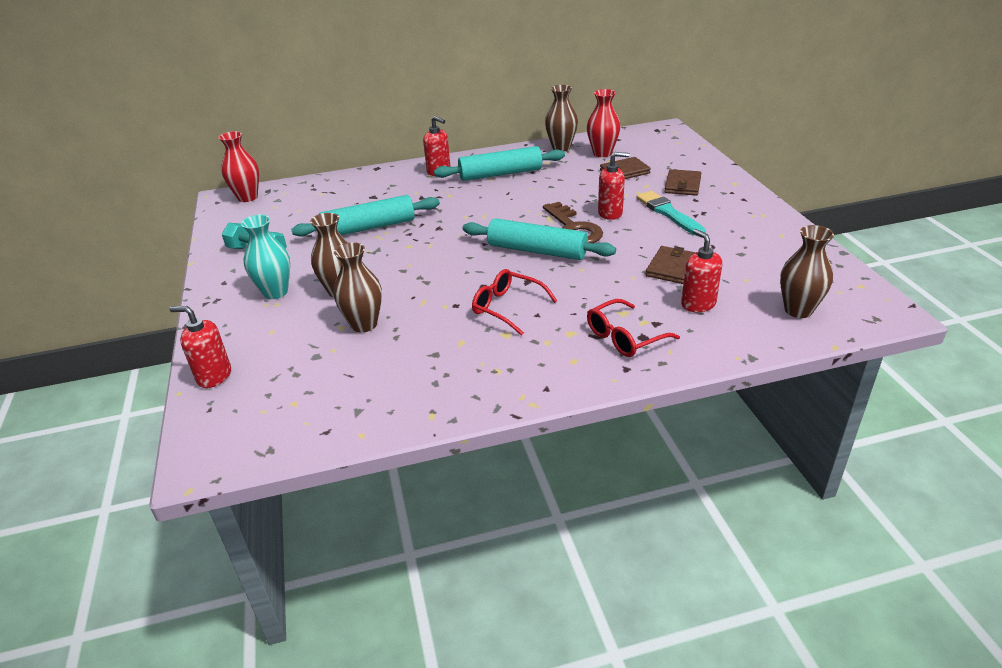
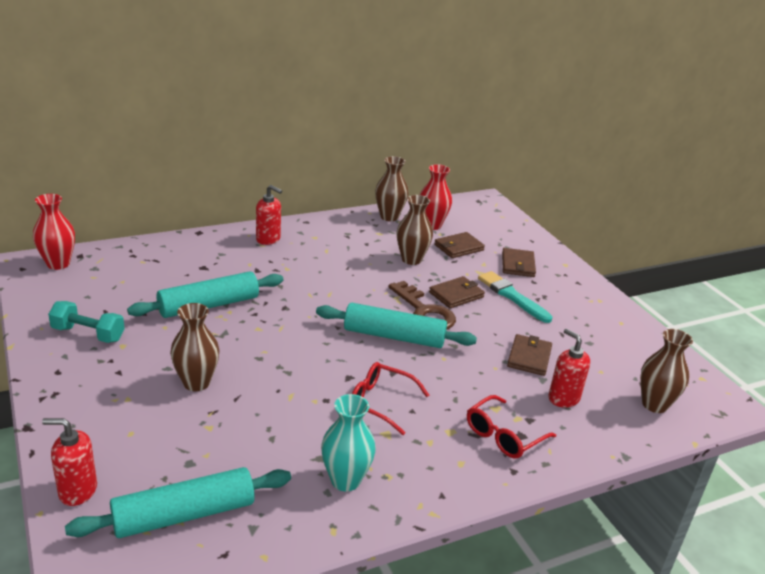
camera: 15 degrees left, 5 degrees down
turquoise vase [241,215,290,299] -> turquoise vase moved to [321,394,376,491]
brown vase [333,242,382,333] -> brown vase moved to [397,195,433,265]
turquoise rolling pin [434,146,565,181] -> turquoise rolling pin moved to [65,467,291,538]
red soap dispenser [598,152,630,220] -> brown wallet [429,276,485,309]

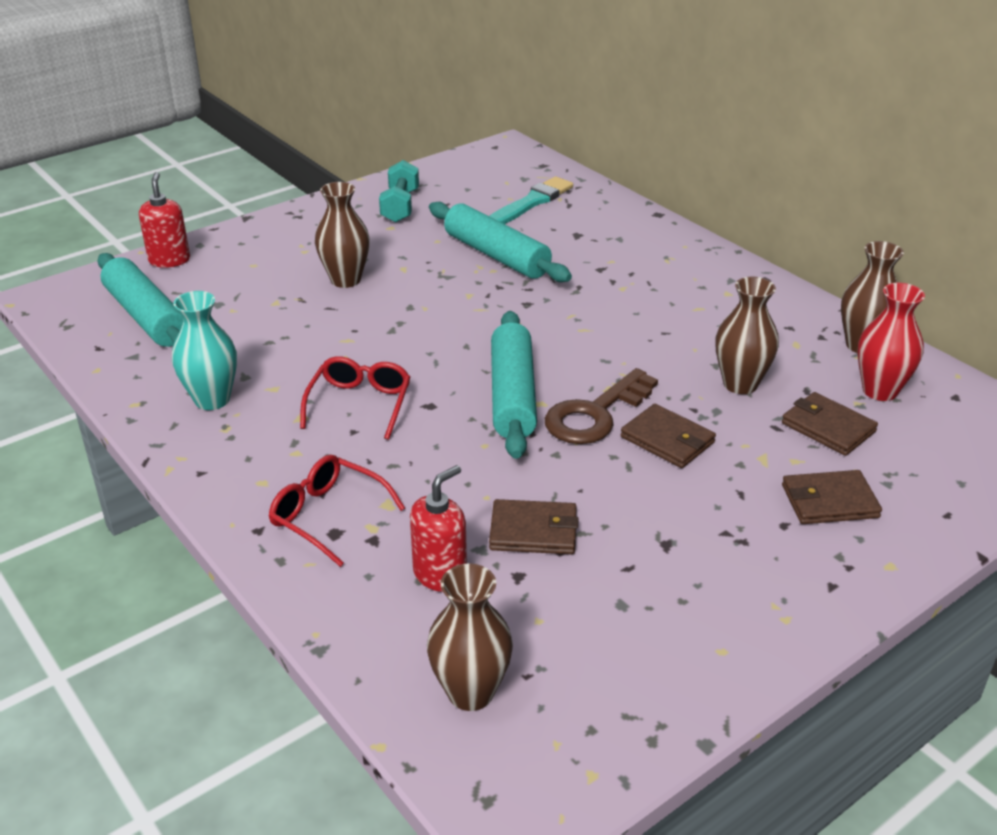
camera: 80 degrees right, 5 degrees up
red vase [33,194,75,270] -> none
red soap dispenser [256,185,282,245] -> none
turquoise brush [478,271,553,323] -> turquoise brush moved to [489,176,573,224]

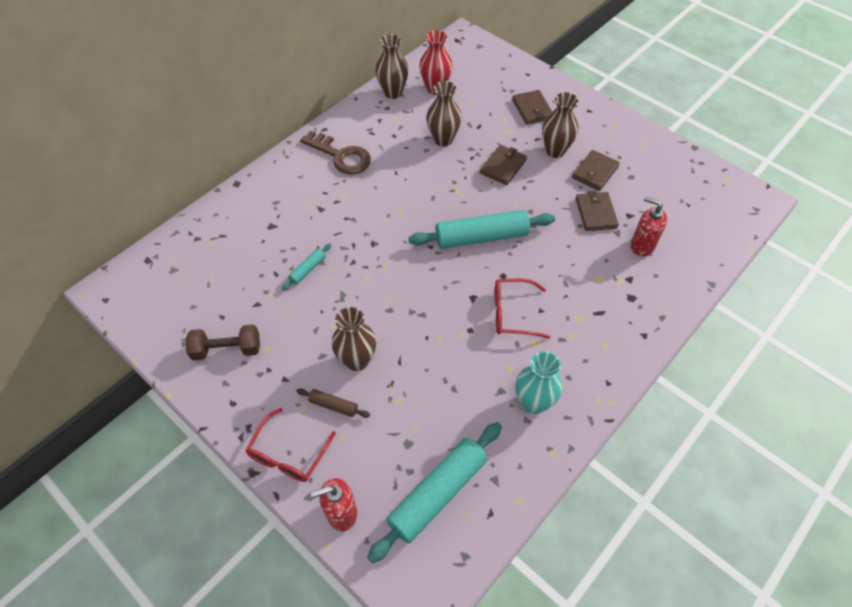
camera: 100 degrees left, 20 degrees up
red glasses [269,455,405,567] -> red glasses moved to [245,408,336,482]
turquoise dumbbell [379,160,419,223] -> brown dumbbell [185,325,260,361]
brown vase [427,563,513,711] -> brown vase moved to [542,92,578,158]
turquoise rolling pin [429,202,572,282] -> turquoise rolling pin [282,243,331,290], size x0.46
turquoise brush [489,176,573,224] -> none
brown key [545,368,658,444] -> brown key moved to [300,131,371,175]
brown wallet [782,392,878,456] -> brown wallet moved to [572,150,620,191]
none -> brown rolling pin [296,389,370,418]

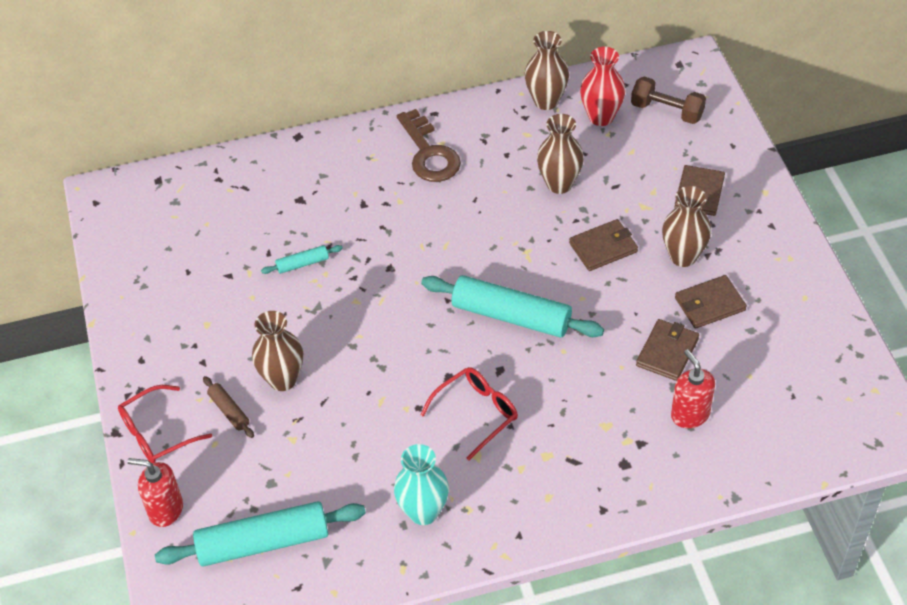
camera: 35 degrees right, 5 degrees down
brown dumbbell [185,325,260,361] -> brown dumbbell moved to [631,76,706,124]
red glasses [495,279,550,339] -> red glasses turned 105 degrees clockwise [420,367,518,461]

